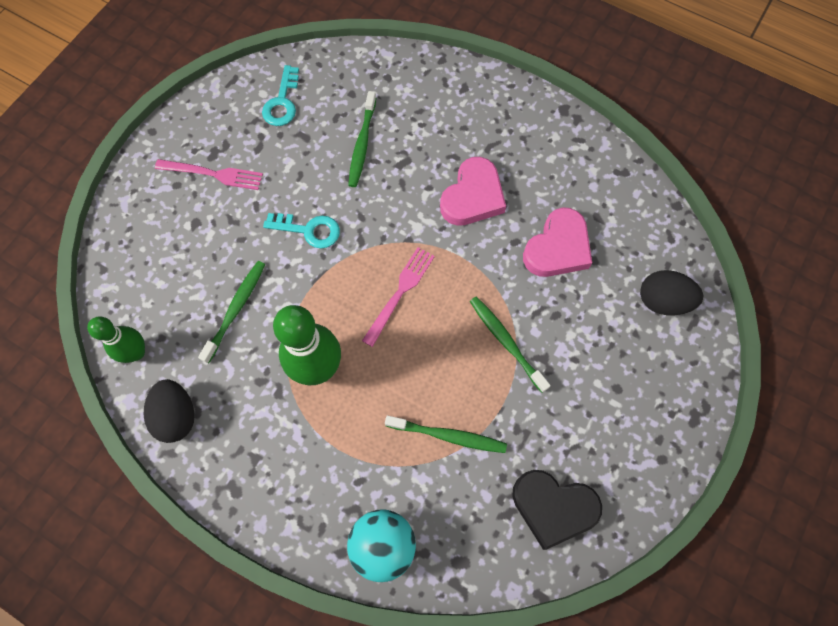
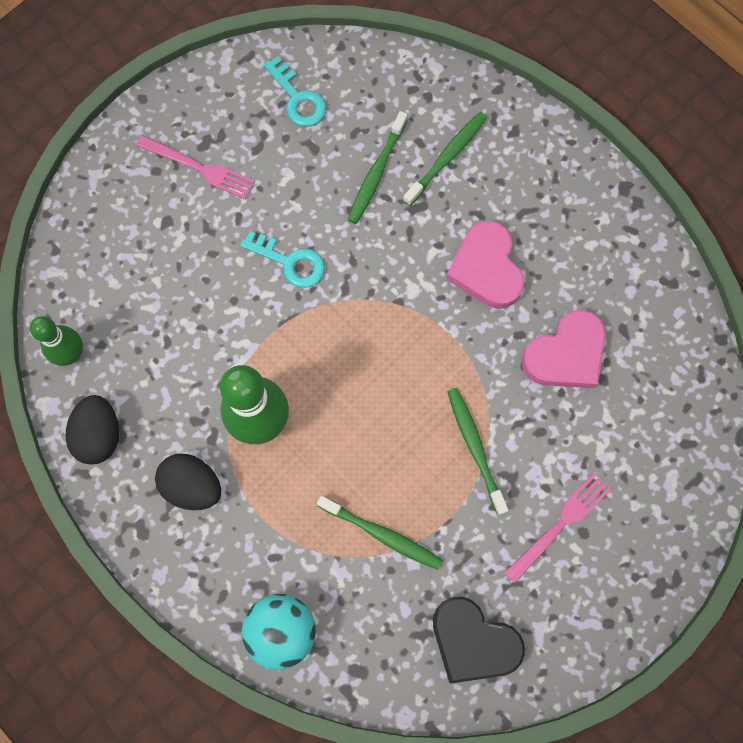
camera: 15 degrees right, 5 degrees up
green toothbrush [198,261,265,363] -> green toothbrush moved to [403,112,487,206]
turquoise key [262,65,299,126] -> turquoise key turned 60 degrees counterclockwise [263,56,326,127]
pink fork [362,247,435,347] -> pink fork moved to [504,473,611,583]
pink heart [440,157,506,226] -> pink heart turned 120 degrees clockwise [446,221,524,309]
black egg [640,270,703,315] -> black egg moved to [155,454,221,510]

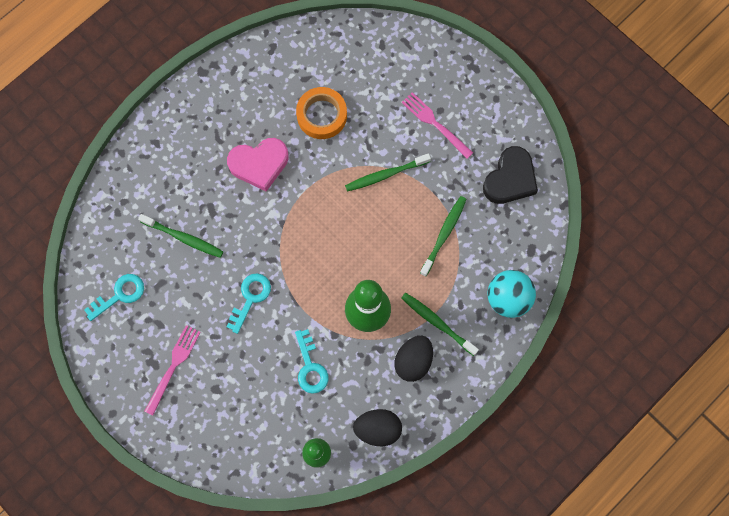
camera: 90 degrees left, 0 degrees up
green toothbrush [403,112,487,206] -> green toothbrush moved to [401,293,479,356]
pink heart [522,310,606,388] -> orange tape [296,87,347,139]
none -> turquoise key [295,329,328,394]

